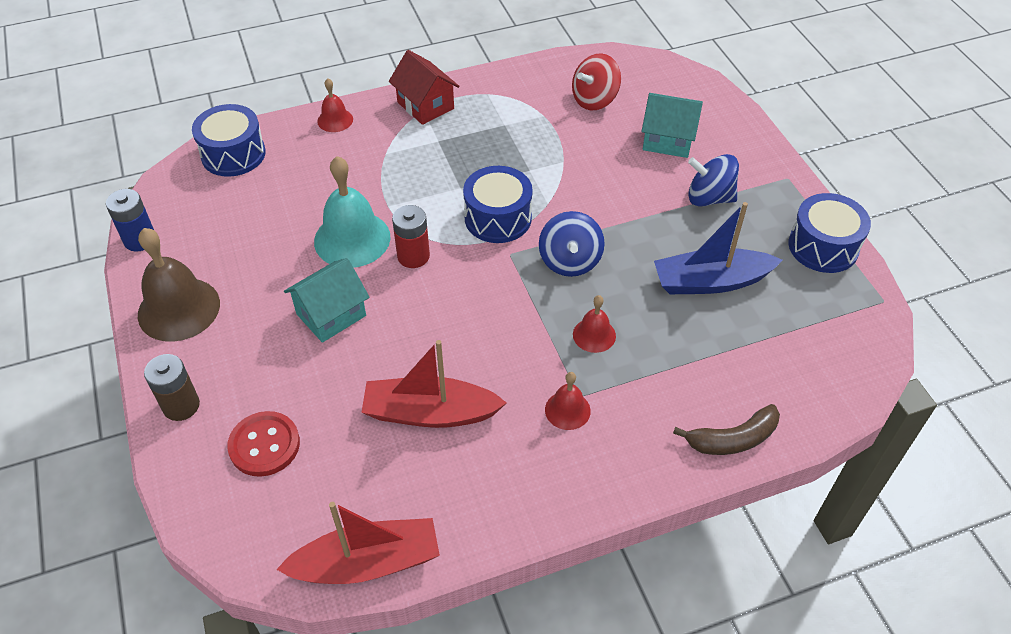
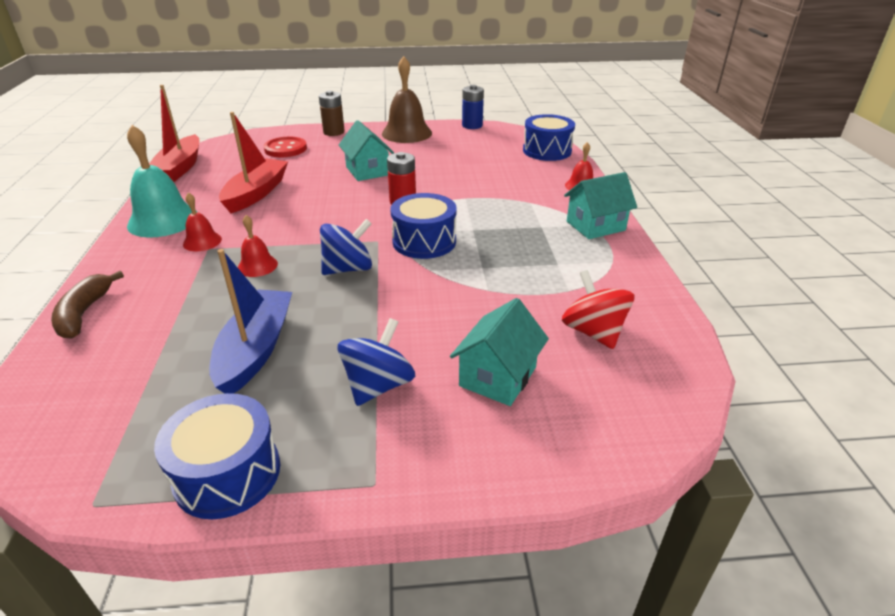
camera: 105 degrees right, 15 degrees down
turquoise bell [314,156,391,268] -> turquoise bell moved to [127,125,197,238]
red house [389,50,460,125] -> turquoise house [564,172,637,239]
blue spinning top [539,211,605,277] -> blue spinning top turned 135 degrees clockwise [320,219,372,275]

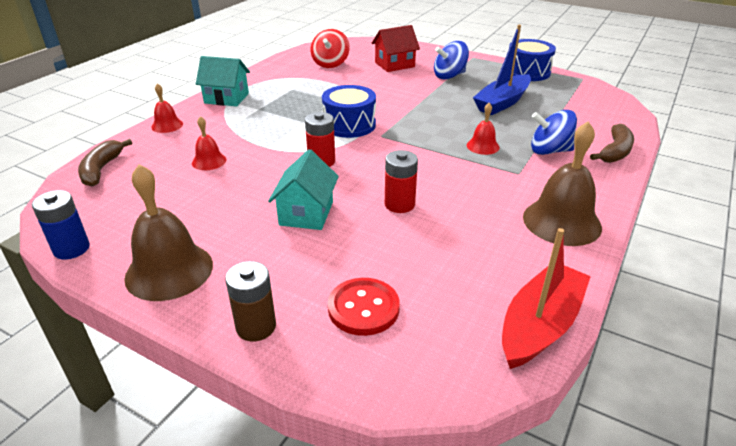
camera: 145 degrees left, 0 degrees up
turquoise bell [127,125,197,238] -> brown bell [523,121,602,246]
red bell [183,192,222,251] -> red bell moved to [192,116,227,170]
red boat [219,112,288,213] -> none
blue spinning top [320,219,372,275] -> blue spinning top moved to [531,110,577,155]
turquoise house [450,298,549,406] -> red house [372,25,420,72]
blue drum [523,114,575,161] -> brown banana [78,139,132,187]
none -> red battery [385,150,418,213]

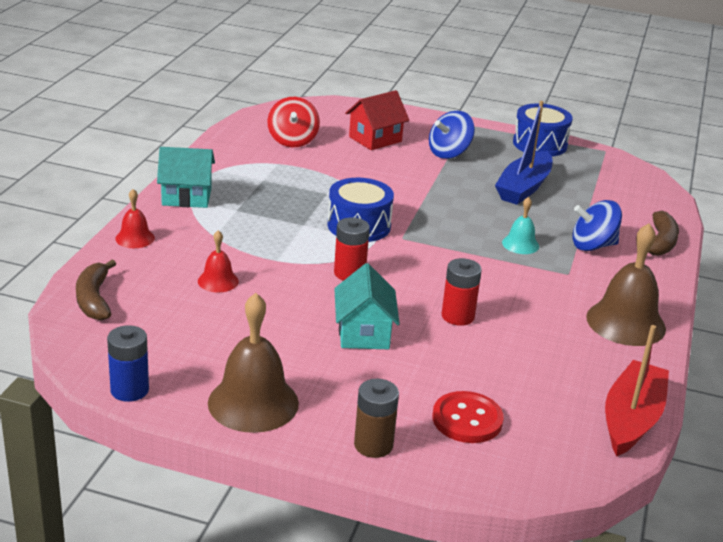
camera: 15 degrees left, 5 degrees down
red bell [467,103,500,155] -> turquoise bell [502,197,539,254]

